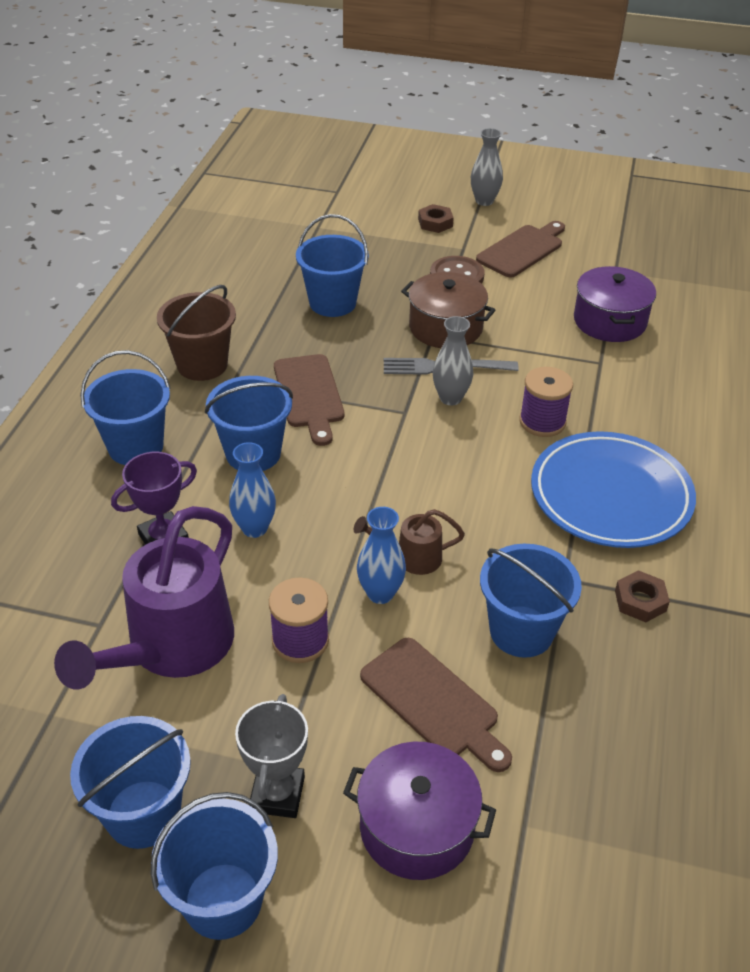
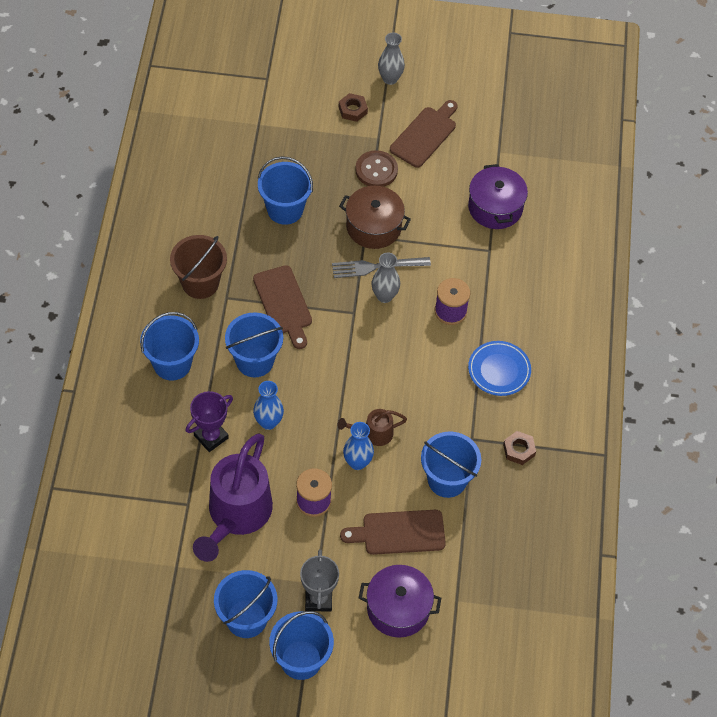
camera: 10 degrees left, 15 degrees up
brown cutting board [360,638,512,772] -> brown cutting board turned 135 degrees clockwise [340,510,446,555]
blue plate [531,431,696,548] -> blue plate [468,341,531,396], size x0.58

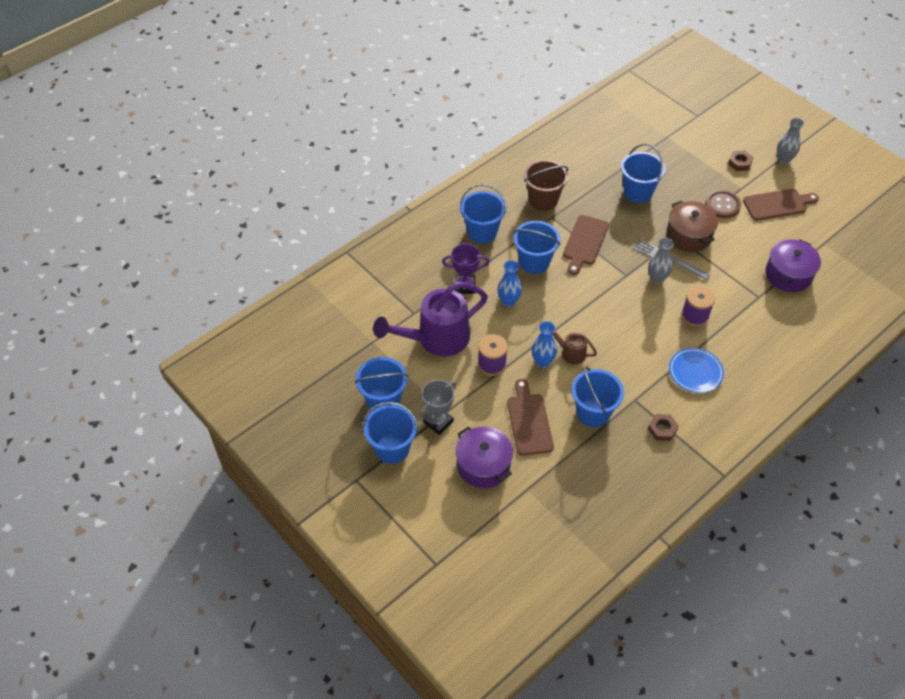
camera: 45 degrees right, 5 degrees down
brown cutting board [340,510,446,555] -> brown cutting board turned 45 degrees clockwise [507,379,554,456]

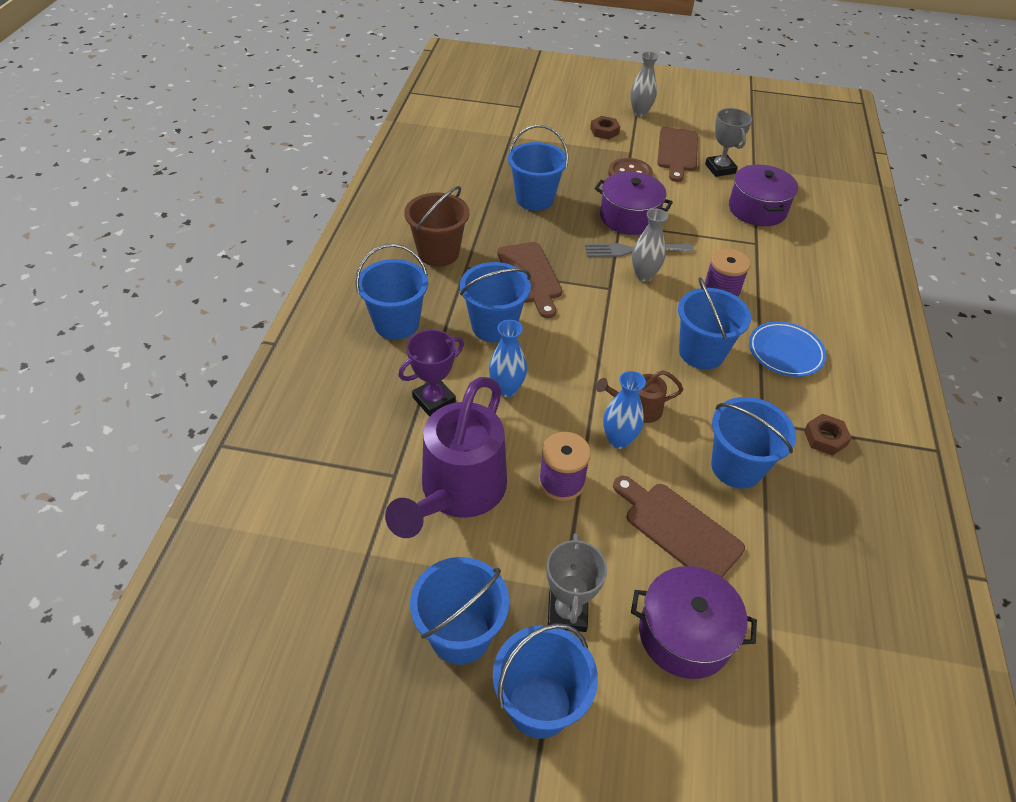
camera: 40 degrees left, 5 degrees down
brown pot [666,201,718,252] -> purple pot [594,172,673,235]
brown cutting board [743,189,819,221] -> brown cutting board turned 150 degrees clockwise [657,127,698,182]
none -> blue bucket [678,277,751,369]
none -> grey trophy [705,108,752,177]

